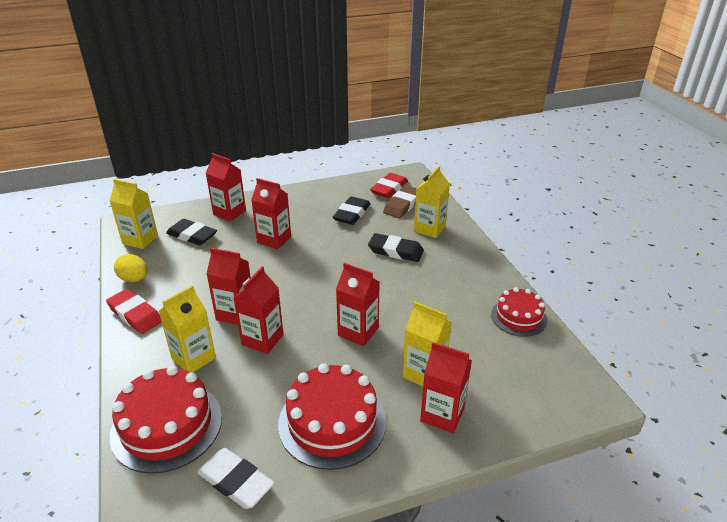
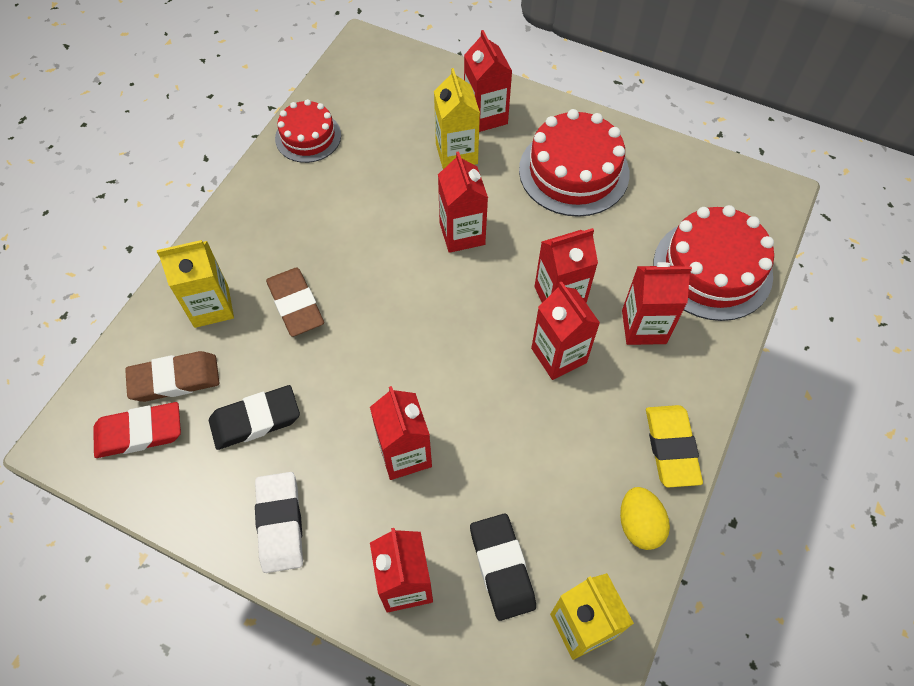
camera: 135 degrees left, 25 degrees up
red eraser [106,289,162,334] -> yellow eraser [646,405,703,488]
yellow carton [159,285,216,372] -> red carton [622,262,692,345]
white eraser [197,448,275,509] -> white eraser moved to [255,472,303,573]
black eraser [368,233,424,262] -> brown eraser [266,268,324,337]

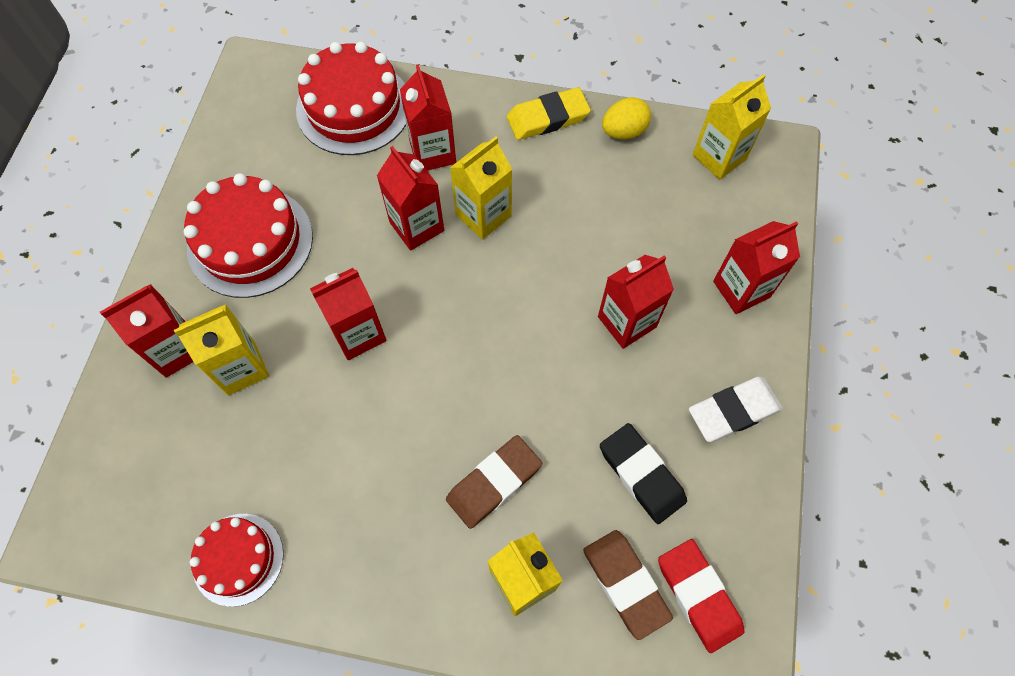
camera: 105 degrees left, 5 degrees up
black eraser [470,513,536,621] -> none
red carton [531,281,600,380] -> yellow carton [450,137,512,240]

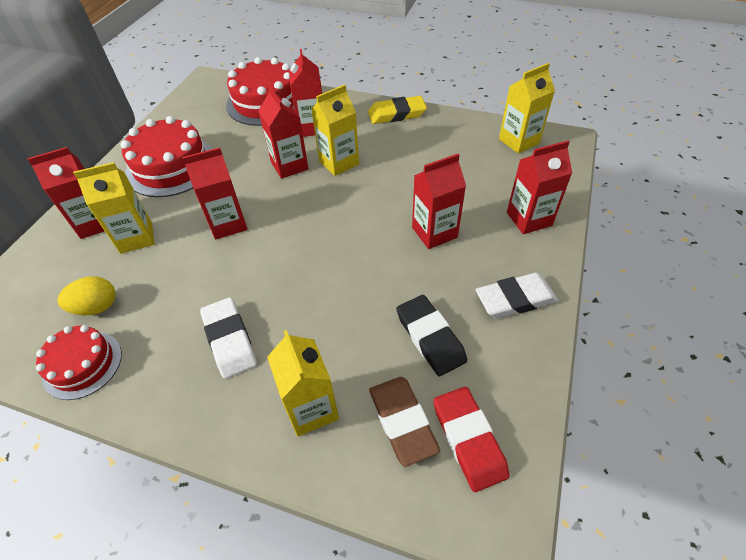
camera: 10 degrees right, 15 degrees down
brown eraser [446,435,542,529] -> none
yellow egg [602,97,651,139] -> yellow egg moved to [57,276,116,315]
none -> white eraser [200,297,257,379]

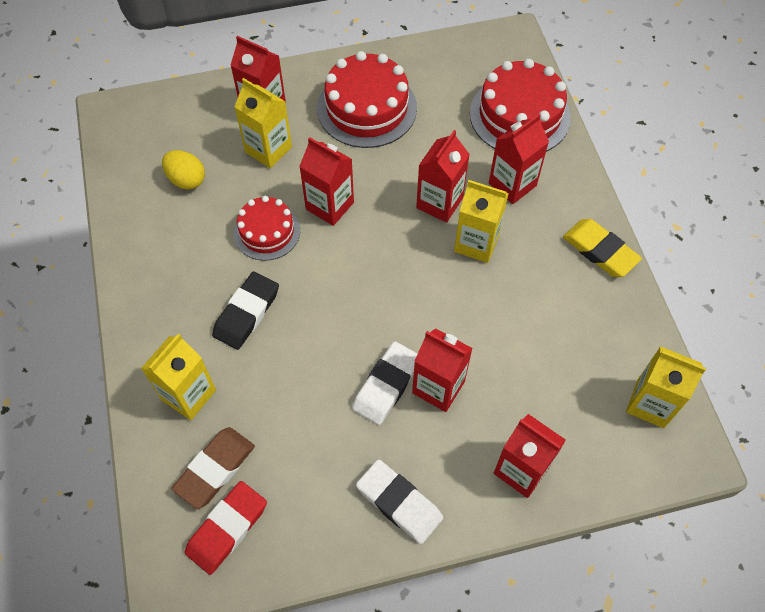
camera: 55 degrees right, 10 degrees up
red cake [36,325,122,400] -> red cake moved to [234,196,300,261]
white eraser [200,297,257,379] -> white eraser moved to [352,341,418,425]
black eraser [396,295,467,376] -> black eraser moved to [212,271,279,350]

